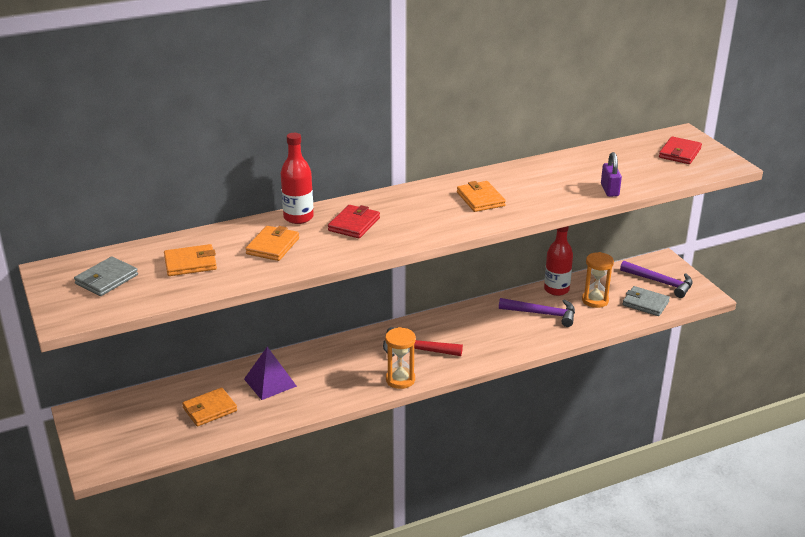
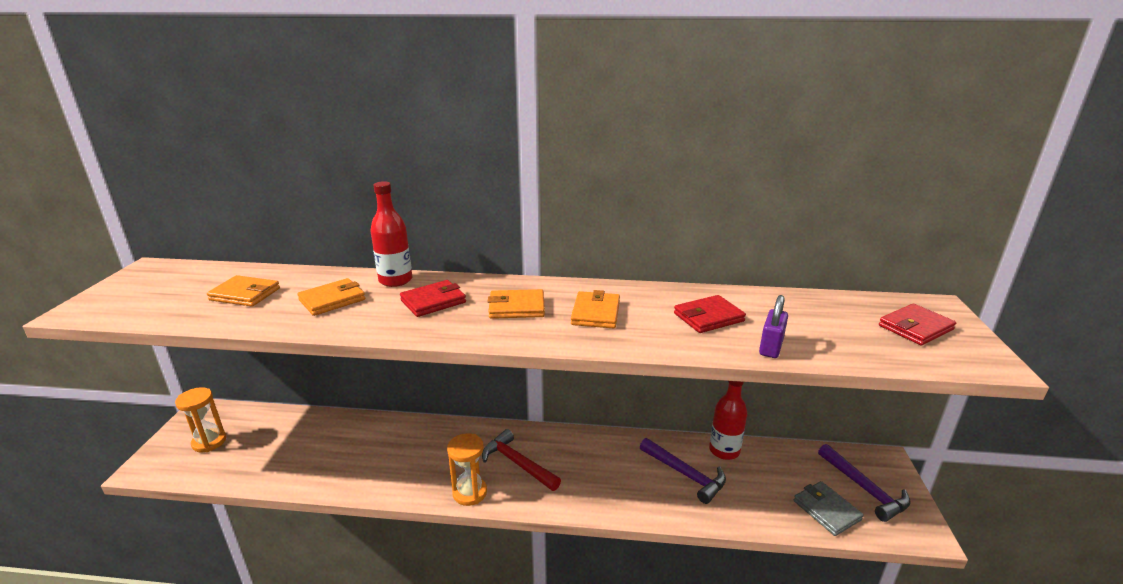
camera: 30 degrees right, 5 degrees down
grey wallet [74,257,138,296] -> none
orange wallet [182,388,237,426] -> orange wallet moved to [488,289,545,319]
purple pyramid [244,347,297,400] -> none
orange hourglass [582,252,614,308] -> orange hourglass moved to [175,387,226,452]
none -> red wallet [674,295,746,333]

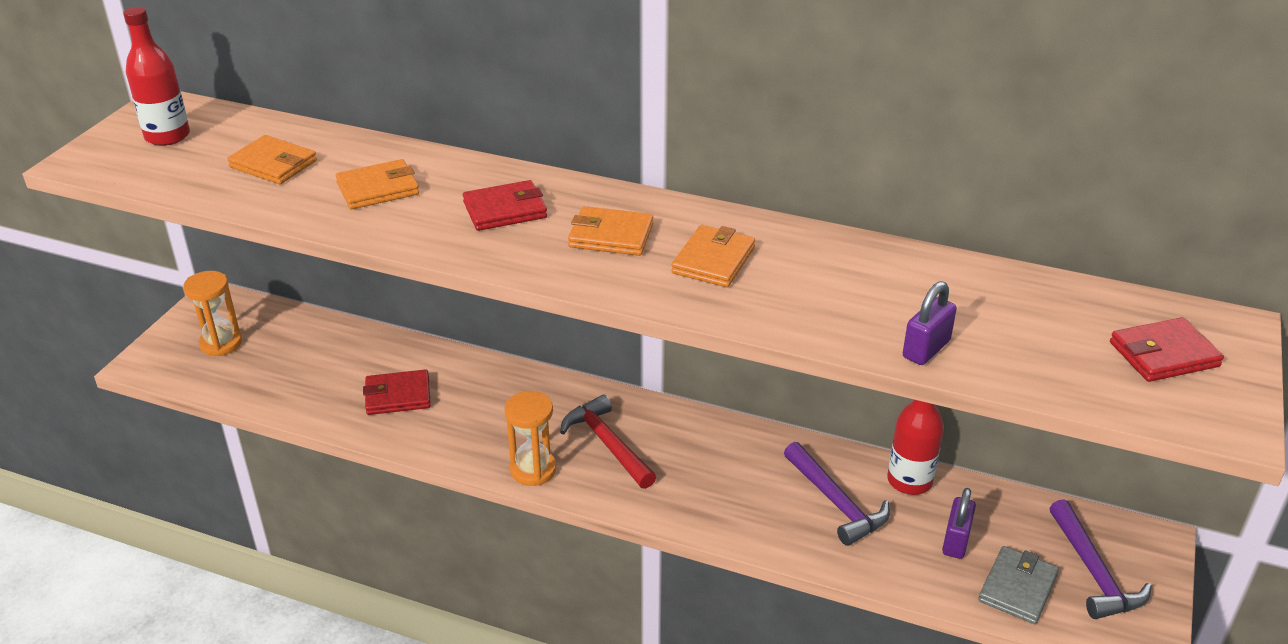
camera: 15 degrees right, 10 degrees up
red bottle [370,181,412,287] -> red bottle moved to [123,7,190,146]
red wallet [674,295,746,333] -> red wallet moved to [363,369,431,415]
grey wallet [794,481,864,536] -> grey wallet turned 45 degrees clockwise [978,546,1059,624]
none -> purple padlock [942,488,976,559]

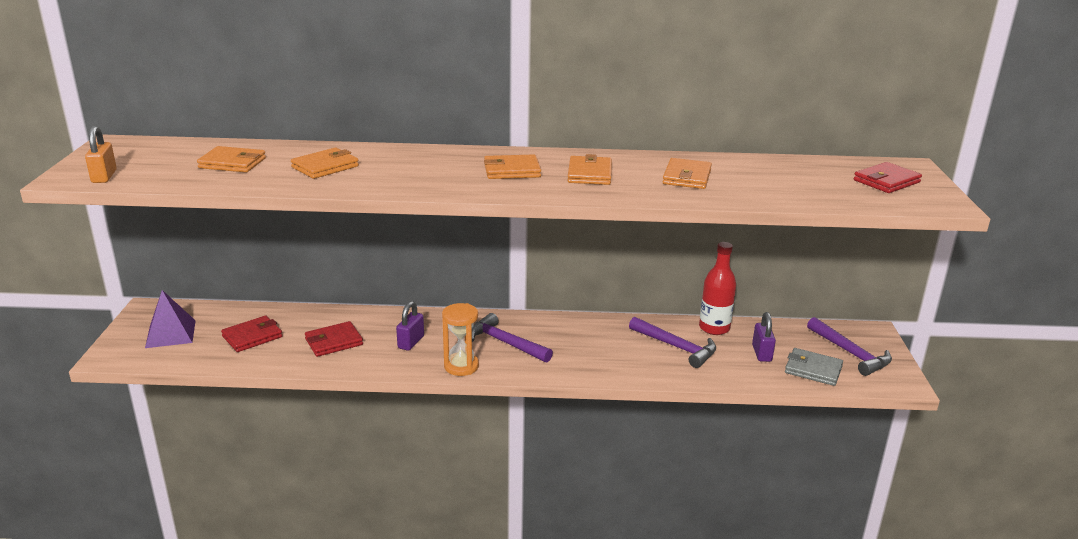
camera: 20 degrees left, 10 degrees down
red bottle [123,7,190,146] -> none
orange hourglass [183,271,242,357] -> purple pyramid [145,290,196,348]
red wallet [463,180,547,231] -> red wallet moved to [221,316,282,352]
red hammer [560,395,656,489] -> purple hammer [472,313,553,363]
purple padlock [903,281,957,365] -> purple padlock moved to [396,301,424,351]
grey wallet [978,546,1059,624] -> grey wallet turned 75 degrees counterclockwise [785,348,843,386]
none -> orange padlock [85,126,117,183]
none -> orange wallet [662,158,712,189]

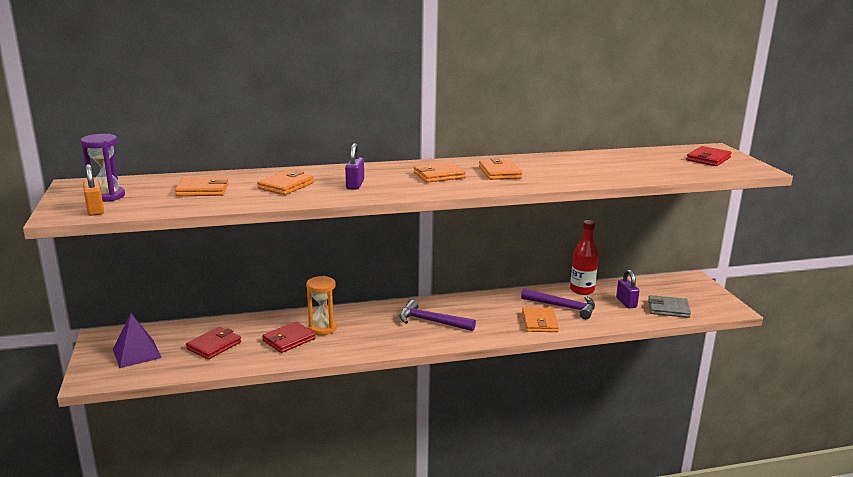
camera: 15 degrees left, 5 degrees down
purple padlock [396,301,424,351] -> purple padlock moved to [345,143,364,190]
orange hourglass [442,303,479,376] -> orange hourglass moved to [306,276,337,335]
orange wallet [662,158,712,189] -> orange wallet moved to [522,307,559,332]
purple hammer [807,317,892,376] -> none
none -> purple hourglass [81,134,125,202]

